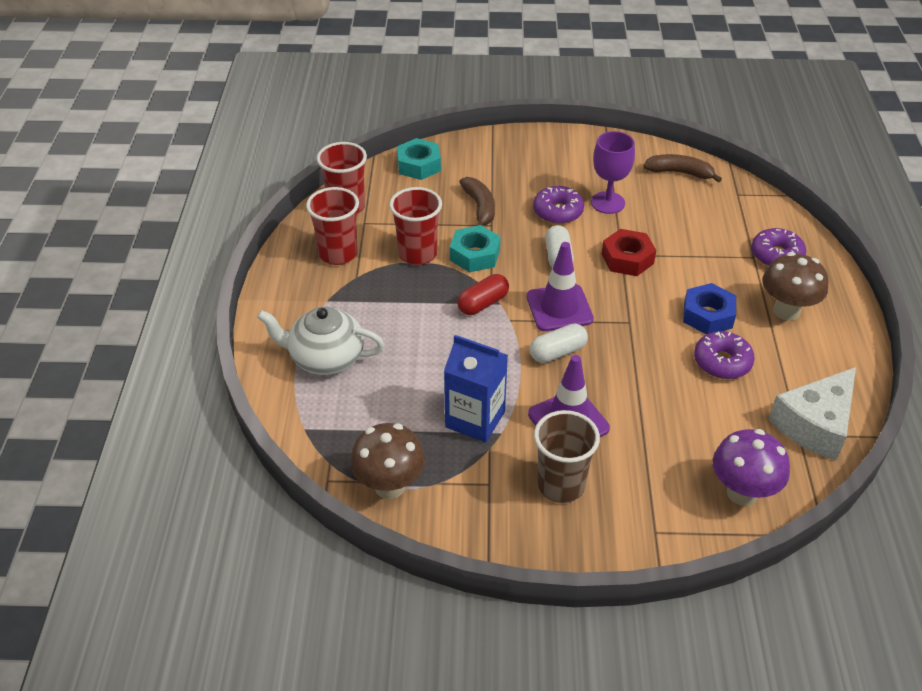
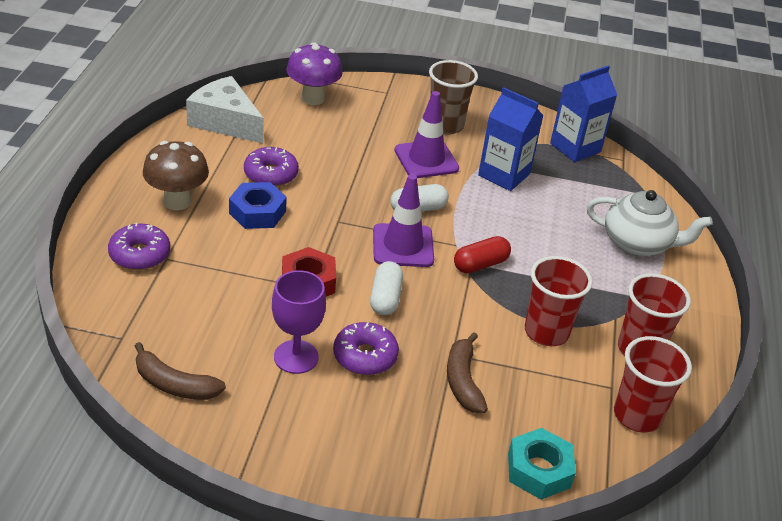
camera: 175 degrees left, 5 degrees down
brown mushroom [350,423,425,499] -> blue carton [550,65,617,162]
turquoise nut [450,225,501,272] -> none
white cheese [769,367,856,461] -> white cheese turned 105 degrees counterclockwise [186,76,264,144]

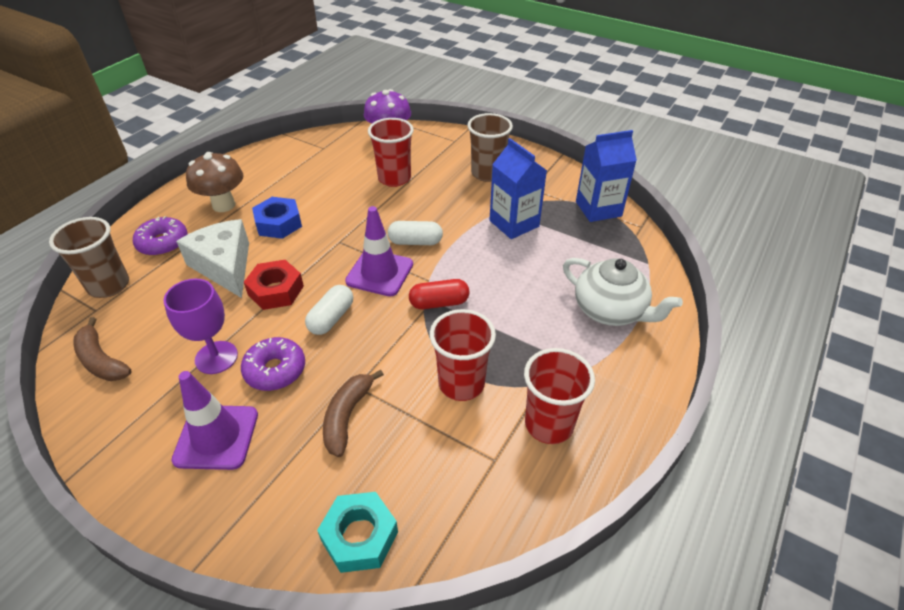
camera: 25 degrees right, 5 degrees up
white cheese [186,76,264,144] -> white cheese moved to [176,219,249,298]
purple donut [244,147,299,187] -> none
purple traffic cone [395,91,459,178] -> purple traffic cone moved to [171,371,258,470]
red cup [614,336,692,433] -> red cup moved to [368,118,414,187]
none -> brown cup [49,217,129,298]

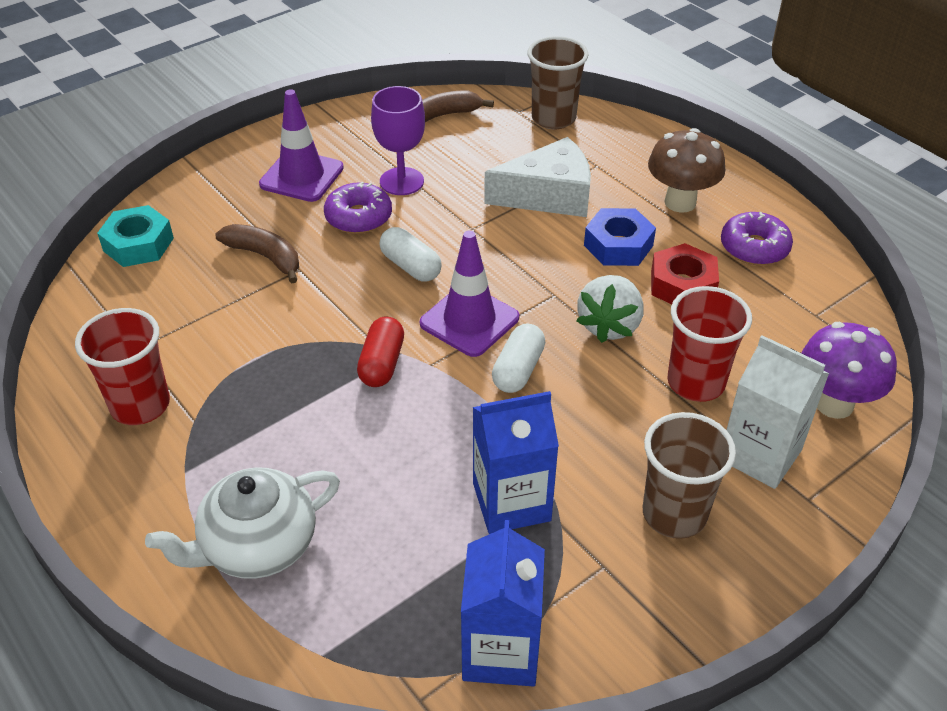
camera: 110 degrees right, 0 degrees up
purple donut [133,216,188,256] -> purple donut moved to [721,212,793,265]
red nut [244,260,304,310] -> red nut moved to [651,243,719,304]
red cup [430,309,496,401] -> none
none -> white strawberry [576,275,644,343]
none -> white carton [727,335,829,489]

